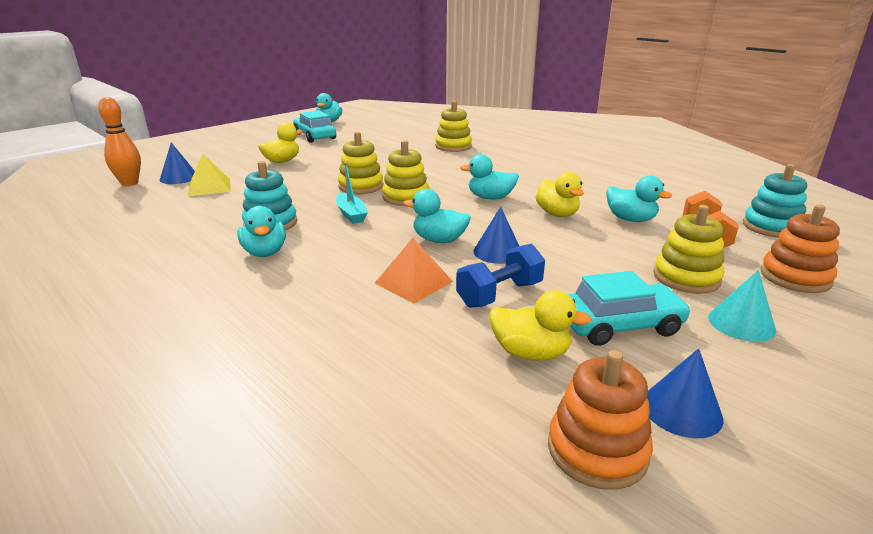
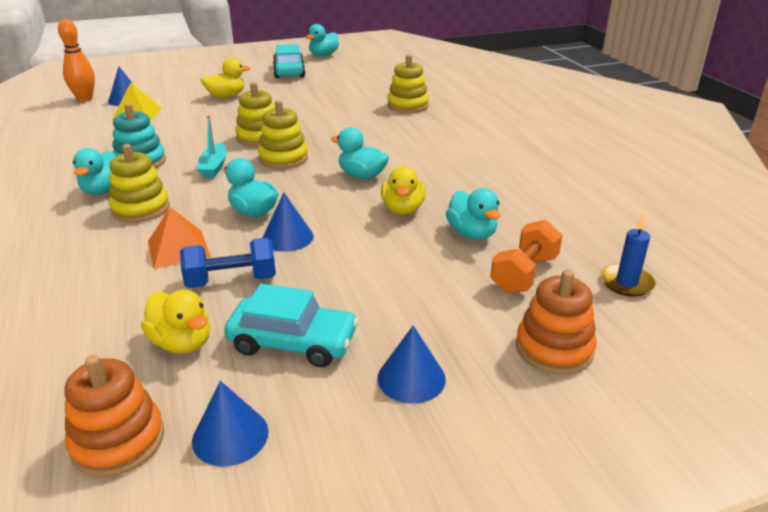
camera: 25 degrees right, 5 degrees up
yellow stacking toy [653,205,724,294] -> yellow stacking toy moved to [109,144,170,223]
turquoise cone [708,270,776,342] -> blue cone [377,325,446,404]
turquoise stacking toy [743,164,807,238] -> blue candle [601,214,656,297]

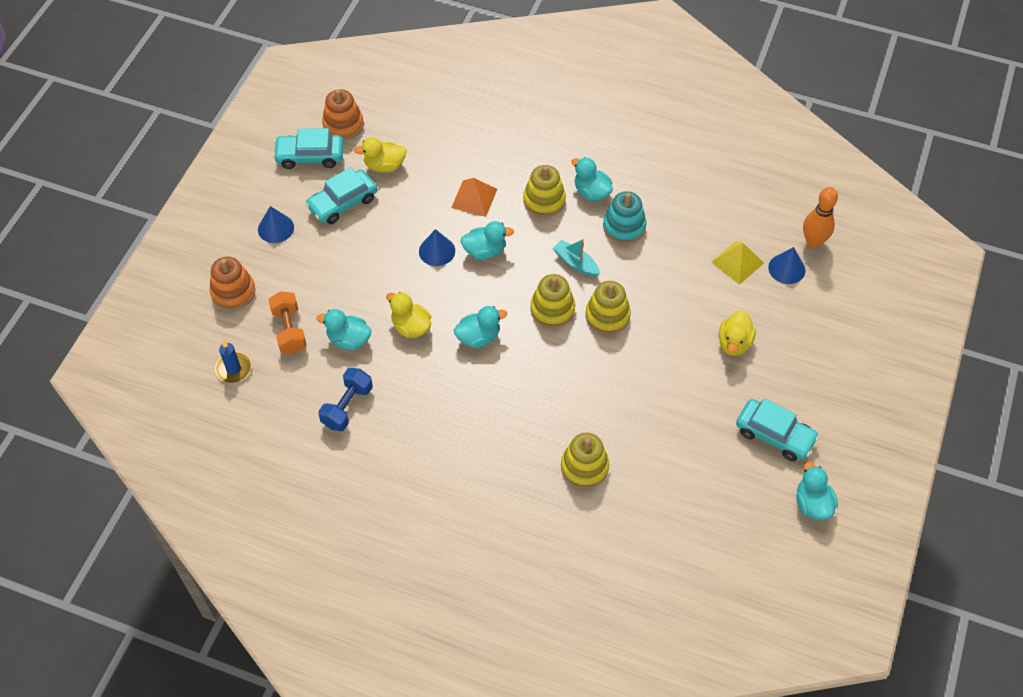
camera: 130 degrees right, 25 degrees up
blue dumbbell [180,238,276,288] -> blue dumbbell moved to [318,368,373,431]
blue cone [192,381,269,467] -> turquoise car [273,128,343,169]

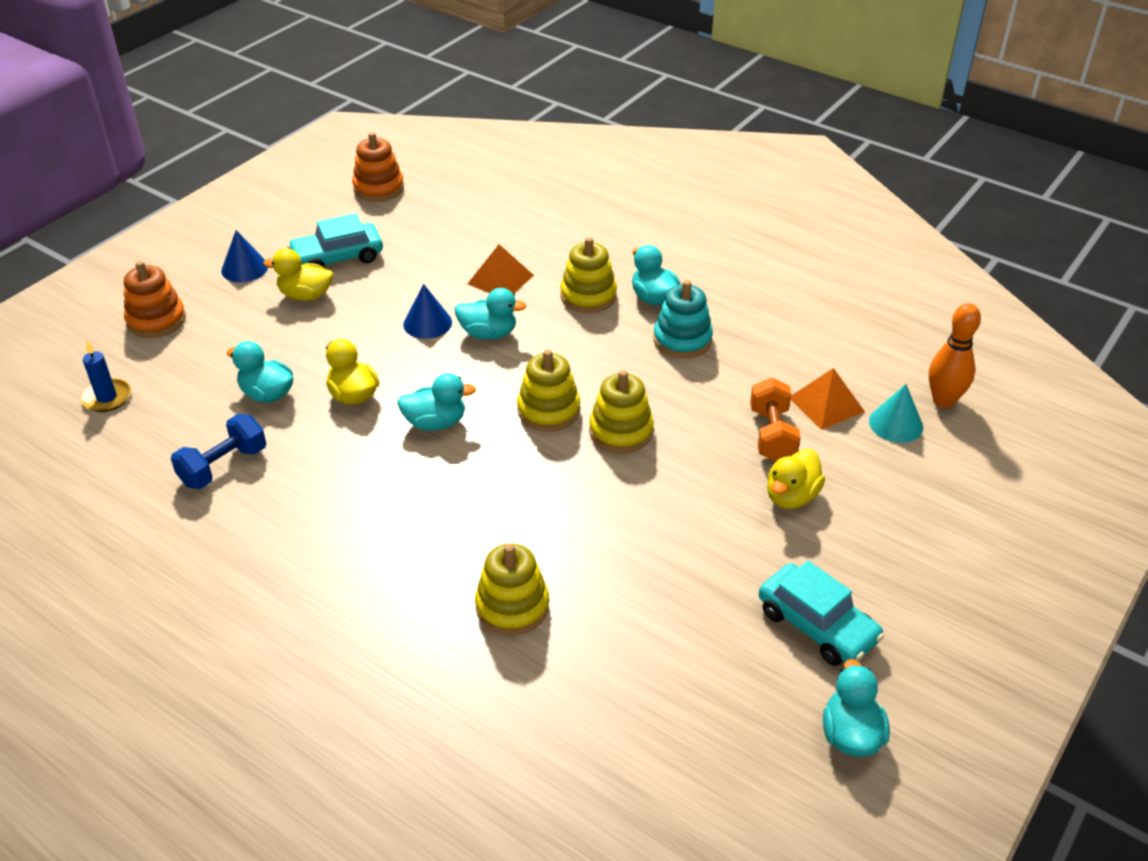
camera: 15 degrees right, 15 degrees down
orange dumbbell [268,291,307,354] -> orange dumbbell moved to [750,378,801,461]
turquoise car [273,128,343,169] -> none
yellow duck [354,137,407,172] -> yellow duck moved to [263,248,333,301]
turquoise boat [552,239,600,277] -> none
yellow pyramid [711,241,764,285] -> orange pyramid [791,368,865,430]
blue cone [768,247,805,284] -> turquoise cone [869,384,923,443]

